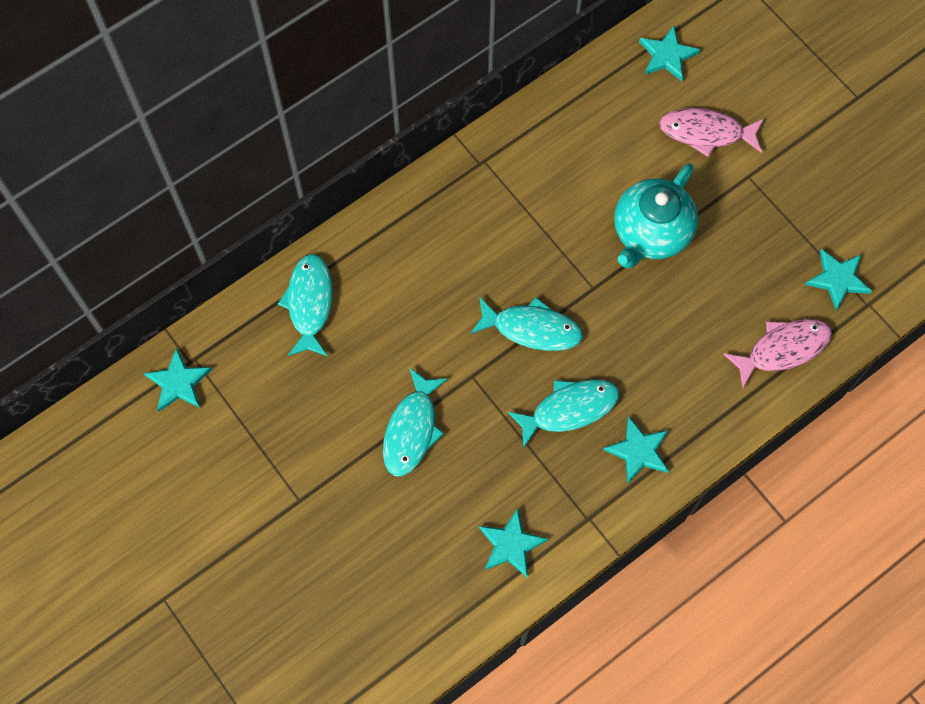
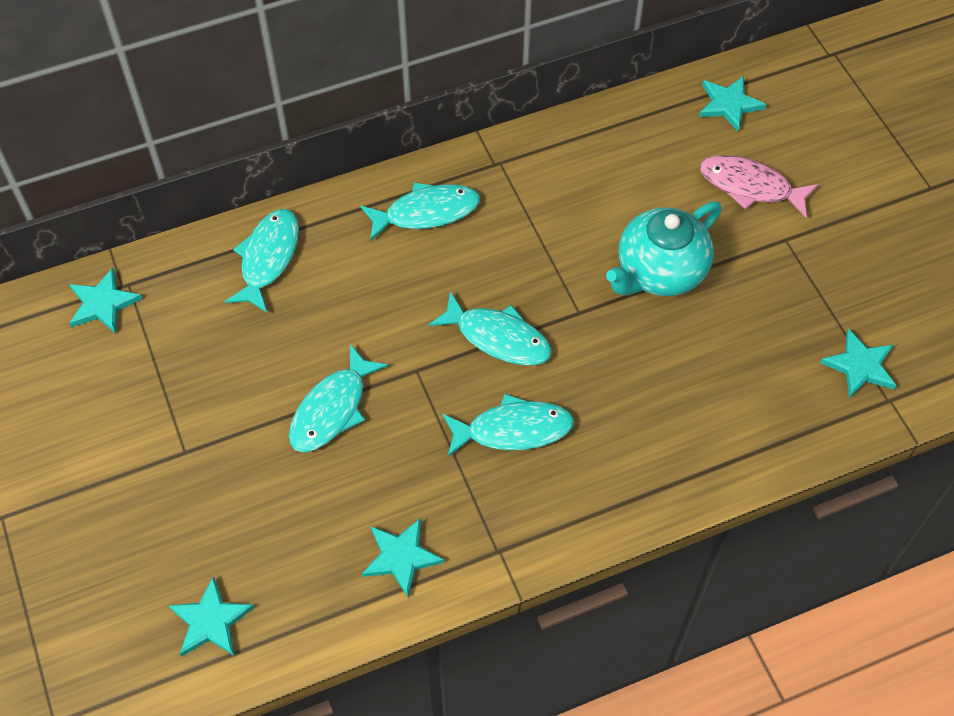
camera: 15 degrees right, 10 degrees down
turquoise star [603,416,669,483] -> turquoise star moved to [168,576,254,657]
pink fish [723,319,832,389] -> none
none -> turquoise fish [360,182,480,241]

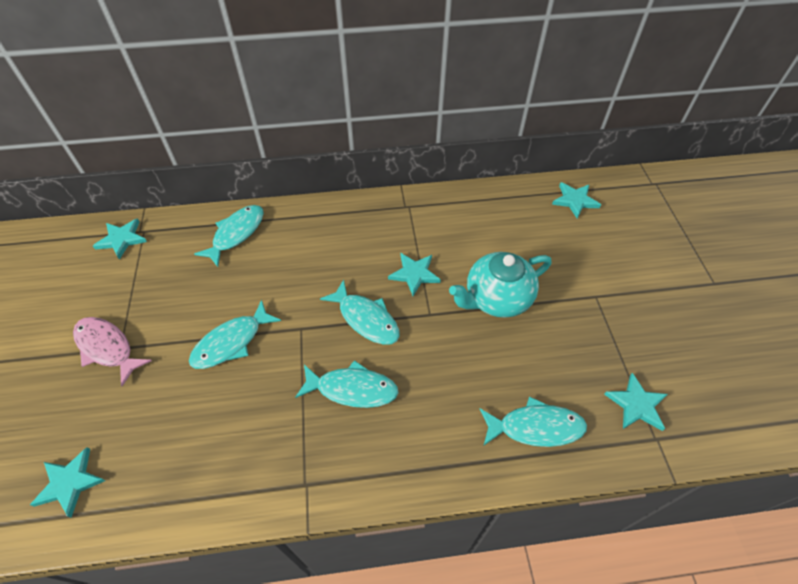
camera: 15 degrees right, 5 degrees down
turquoise fish [360,182,480,241] -> turquoise fish moved to [480,396,587,447]
turquoise star [362,518,444,597] -> turquoise star moved to [388,253,441,296]
pink fish [700,155,818,218] -> pink fish moved to [73,317,152,386]

